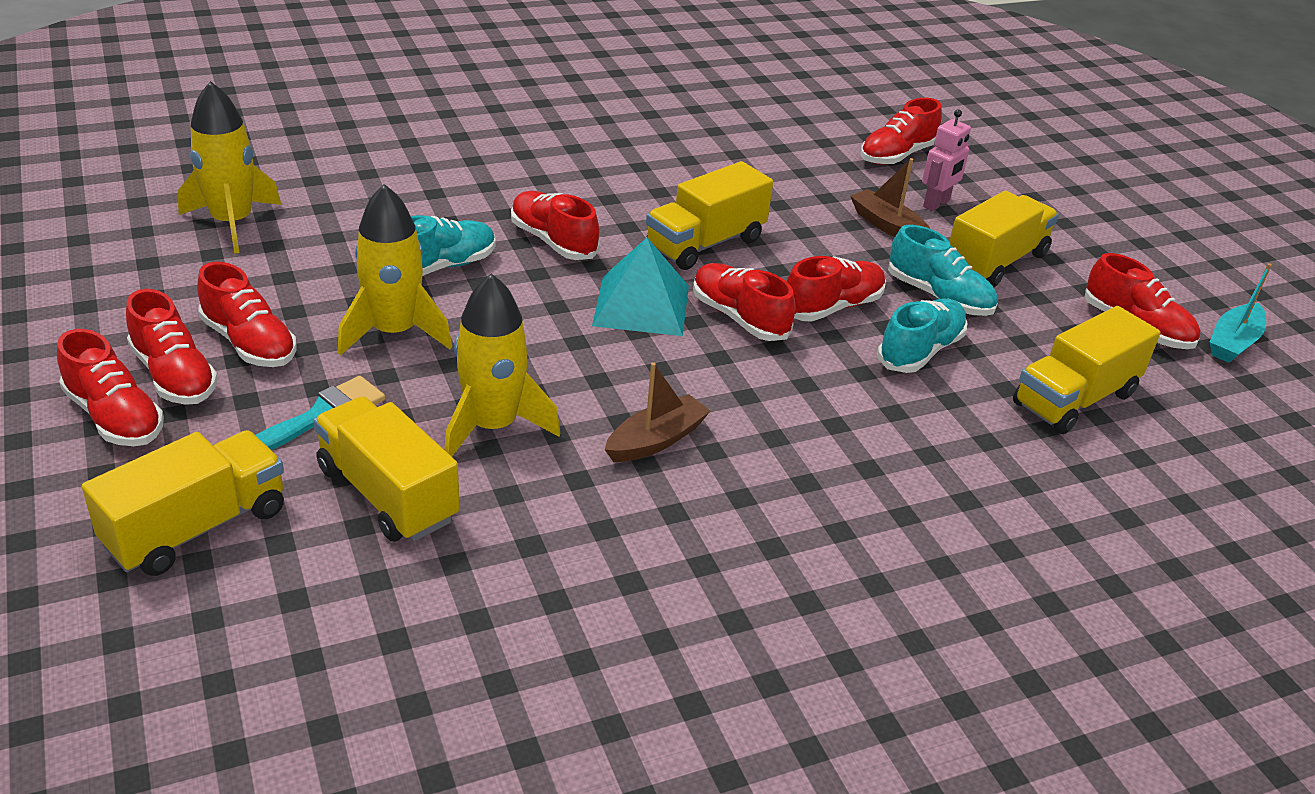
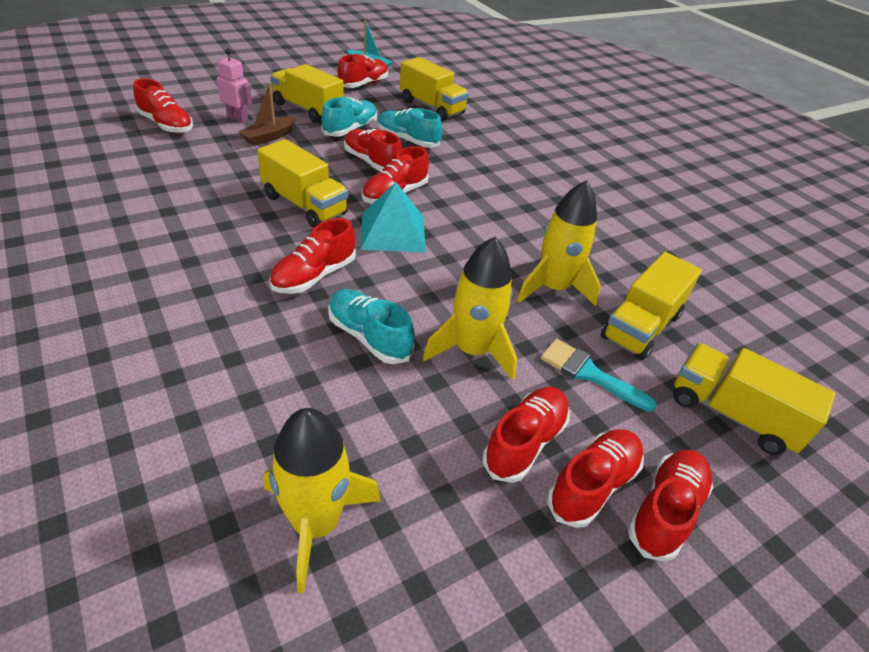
camera: 100 degrees left, 5 degrees up
brown boat [605,362,710,462] -> none

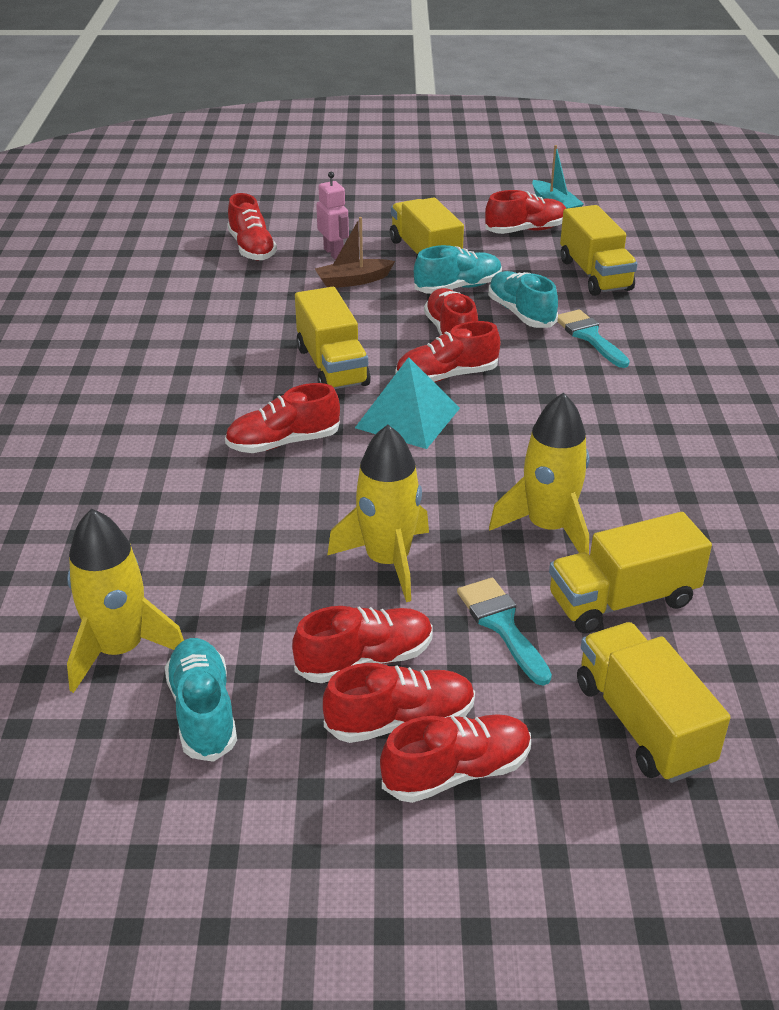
camera: 35 degrees right, 5 degrees down
turquoise shoe [328,289,415,364] -> turquoise shoe moved to [165,638,237,762]
none -> turquoise brush [557,309,630,368]

